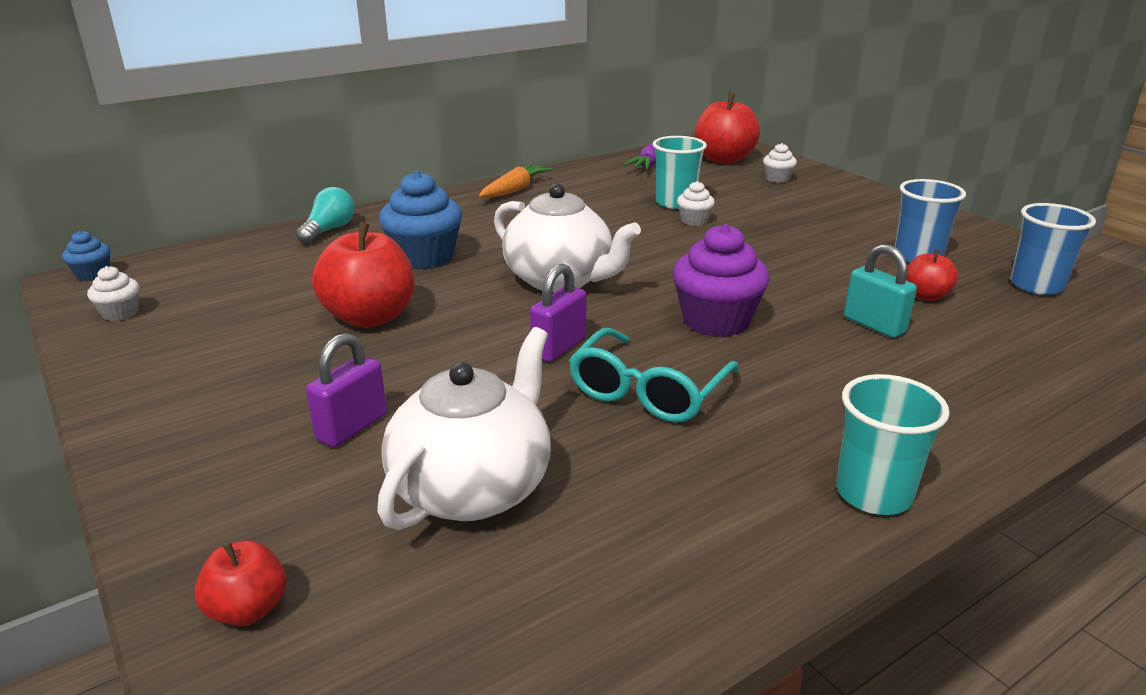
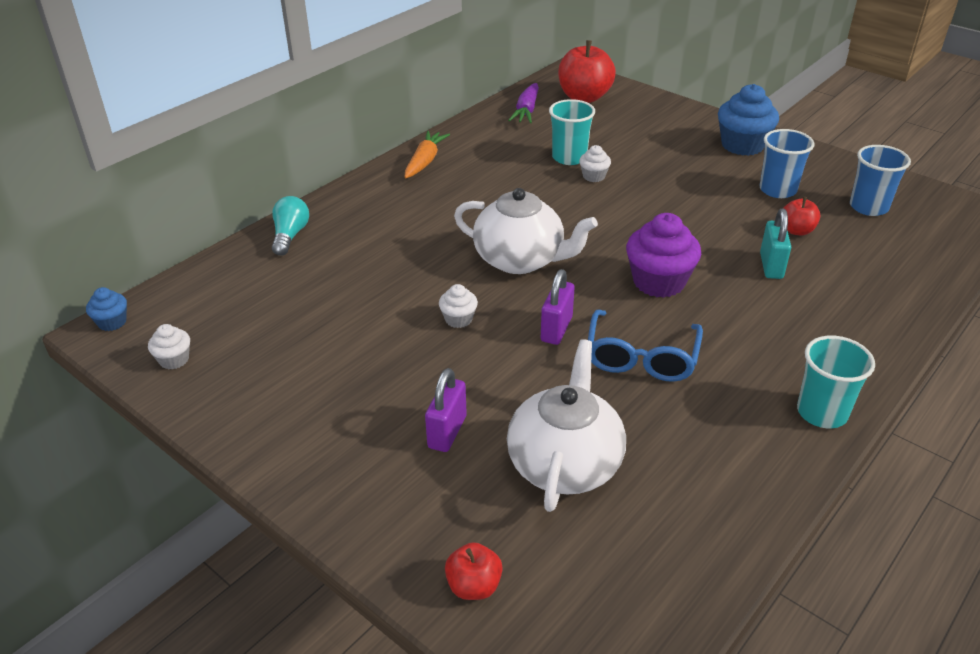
camera: 15 degrees left, 10 degrees up
red apple [312,222,414,328] -> none
blue cupcake [379,171,462,269] -> blue cupcake moved to [718,84,779,156]
turquoise glasses [569,328,739,423] -> blue glasses [588,309,703,382]
white cupcake [763,143,797,183] -> white cupcake moved to [439,284,478,328]
turquoise padlock [844,244,917,338] -> turquoise padlock turned 60 degrees clockwise [760,209,791,279]

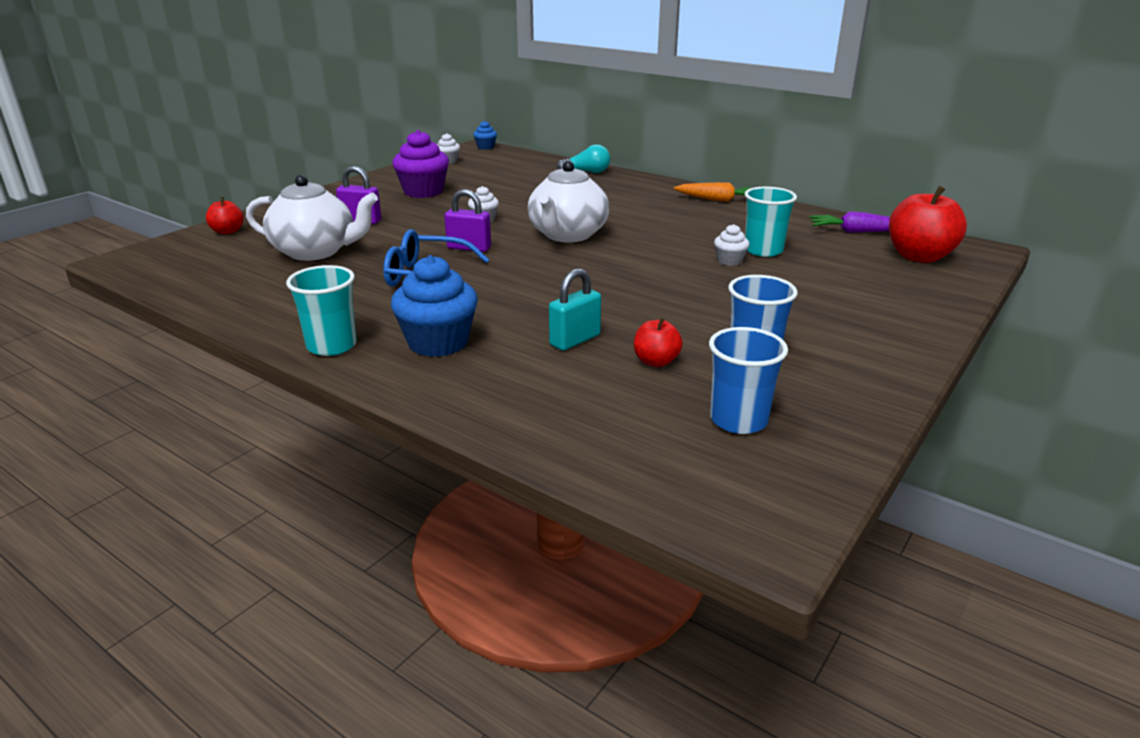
camera: 85 degrees right, 10 degrees down
purple cupcake [626,213,701,298] -> purple cupcake moved to [392,130,449,198]
blue cupcake [718,84,779,156] -> blue cupcake moved to [391,255,478,357]
turquoise padlock [760,209,791,279] -> turquoise padlock turned 45 degrees counterclockwise [549,269,601,351]

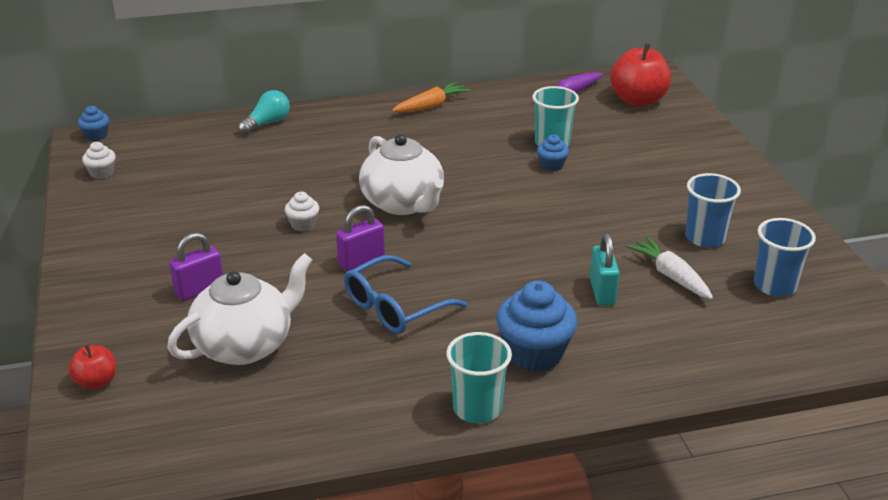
camera: 50 degrees left, 5 degrees up
purple cupcake [392,130,449,198] -> none
red apple [634,317,683,367] -> white carrot [626,237,713,299]
white cupcake [714,224,749,266] -> blue cupcake [537,135,569,171]

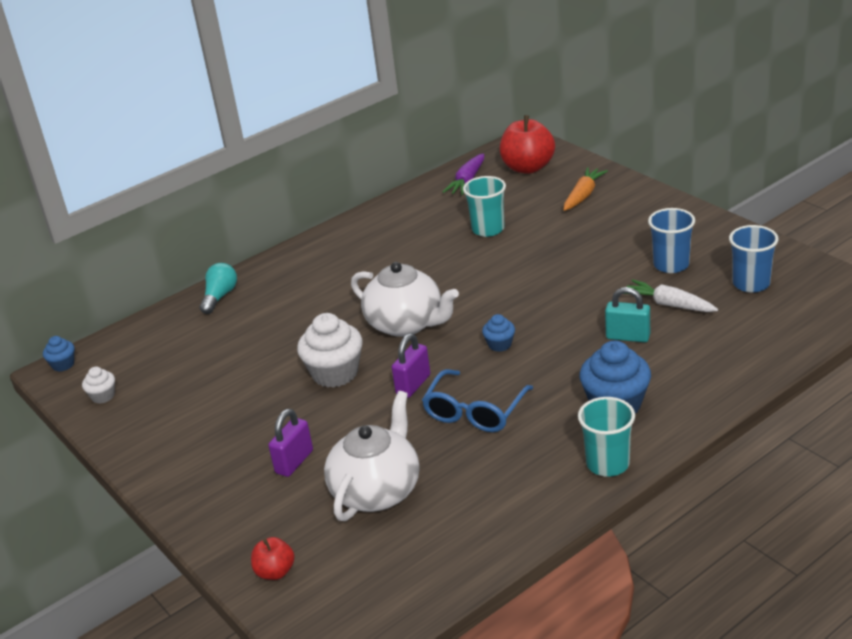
camera: 20 degrees left, 0 degrees up
white cupcake [285,192,319,231] -> white cupcake [297,313,363,388], size x1.97
orange carrot [392,82,471,113] -> orange carrot moved to [563,167,608,211]
blue cupcake [537,135,569,171] -> blue cupcake moved to [482,314,515,352]
turquoise padlock [590,233,620,305] -> turquoise padlock turned 45 degrees counterclockwise [605,287,650,342]

